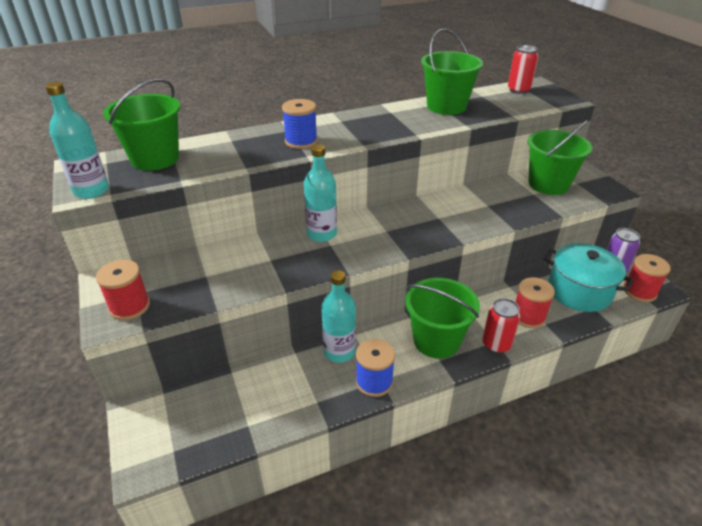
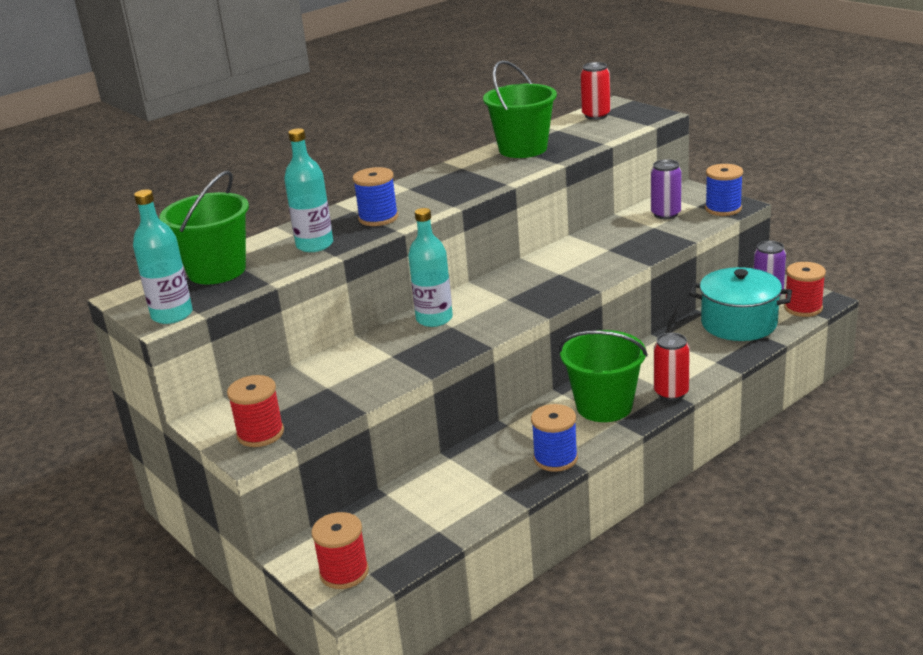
camera: 15 degrees left, 10 degrees down
turquoise bottle [321,270,356,363] -> turquoise bottle moved to [284,128,333,252]
red spool [516,277,555,328] -> red spool moved to [311,512,369,589]
green bucket [528,120,592,195] -> purple can [651,159,682,219]
none -> blue spool [705,164,743,216]

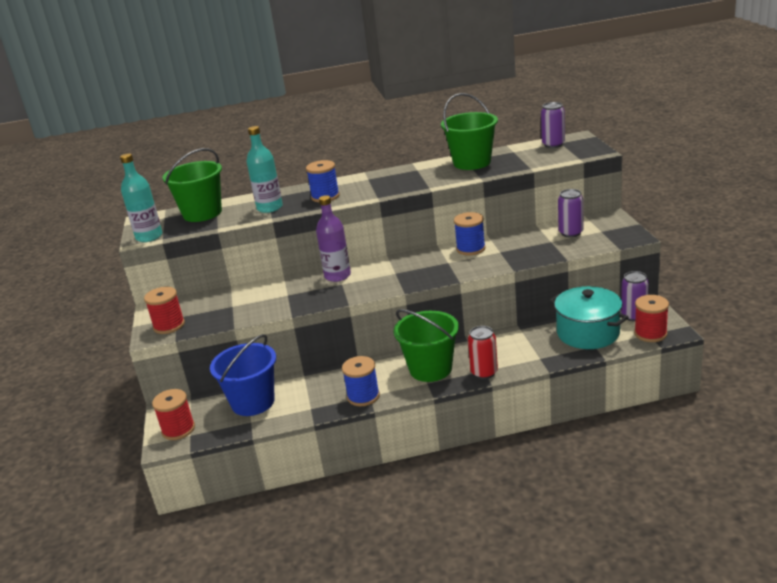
camera: 30 degrees right, 0 degrees up
turquoise bottle [408,208,453,327] -> purple bottle [316,195,351,282]
red can [580,62,611,120] -> purple can [541,102,565,148]
blue spool [705,164,743,216] -> blue spool moved to [454,212,486,255]
none -> blue bucket [210,334,276,416]

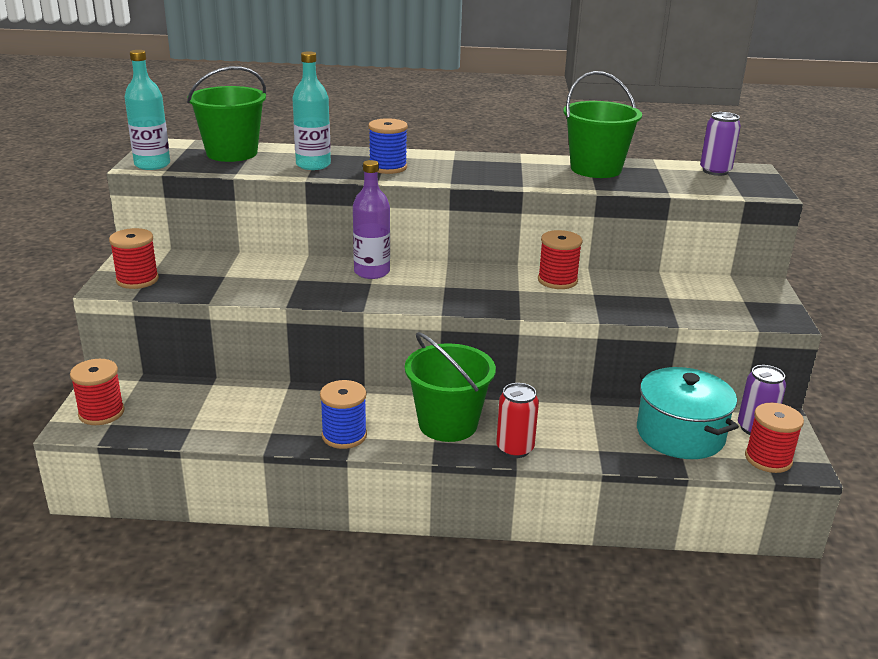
camera: 10 degrees right, 0 degrees up
blue bucket [210,334,276,416] -> none
blue spool [454,212,486,255] -> red spool [538,230,583,289]
purple can [558,189,584,238] -> none

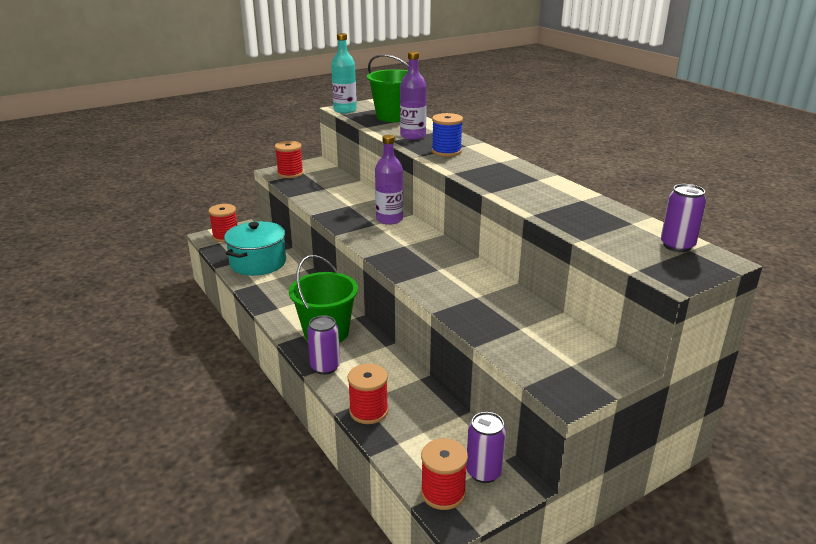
camera: 55 degrees right, 0 degrees up
turquoise bottle [292,51,331,170] -> purple bottle [400,51,427,140]
blue spool [320,380,367,449] -> none
red can [496,383,539,458] -> purple can [307,315,340,375]
red spool [538,230,583,289] -> red spool moved to [348,364,388,424]
green bucket [563,71,642,178] -> none
turquoise pot [637,367,739,459] -> turquoise pot moved to [224,221,286,276]

